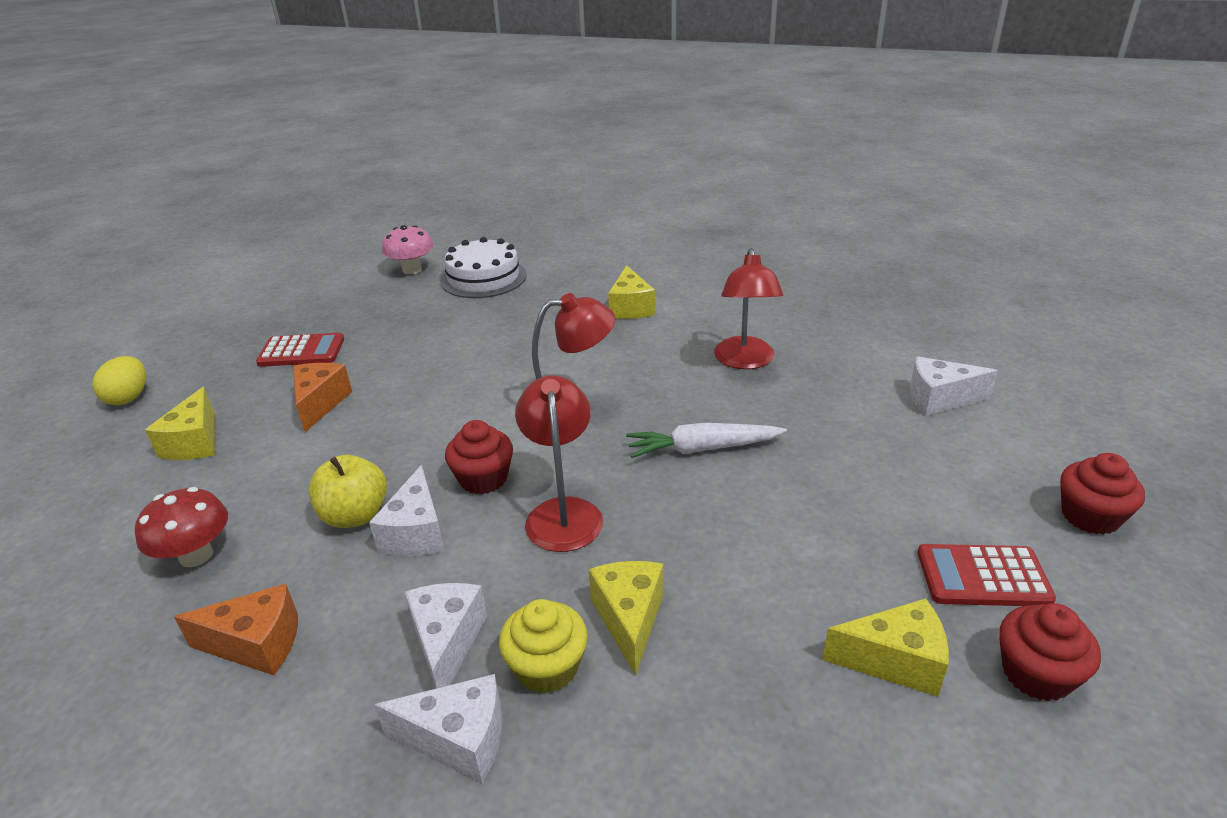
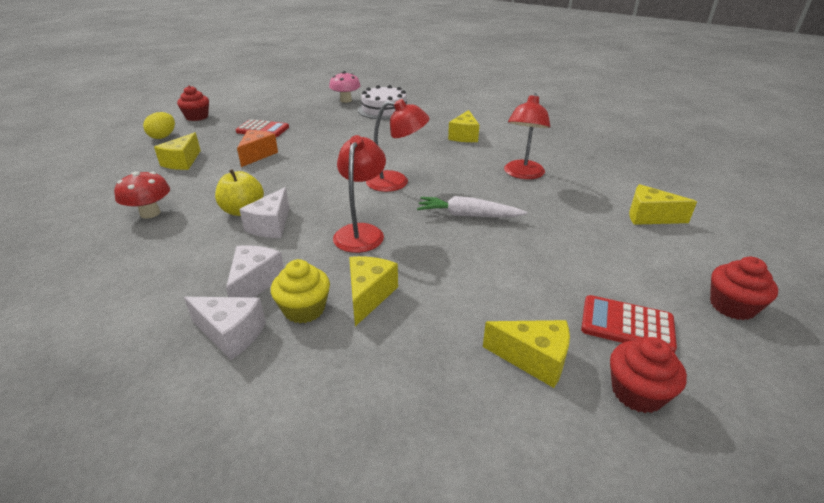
camera: 15 degrees right, 0 degrees up
orange cheese [174,584,298,675] -> none
red cupcake [445,420,513,494] -> red cupcake moved to [177,86,209,121]
white cheese [910,357,998,416] -> yellow cheese [629,184,697,225]

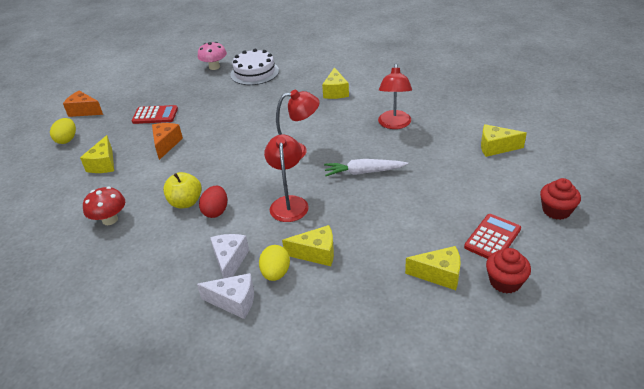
camera: 10 degrees left, 5 degrees up
red cupcake [177,86,209,121] -> orange cheese [63,91,103,117]
white cheese [239,187,289,238] -> red egg [199,186,227,218]
yellow cupcake [271,259,330,323] -> yellow egg [259,245,290,281]
yellow cheese [349,256,398,326] -> yellow cheese turned 90 degrees clockwise [282,225,334,266]
red calculator [581,295,677,353] -> red calculator turned 120 degrees clockwise [464,214,521,259]

